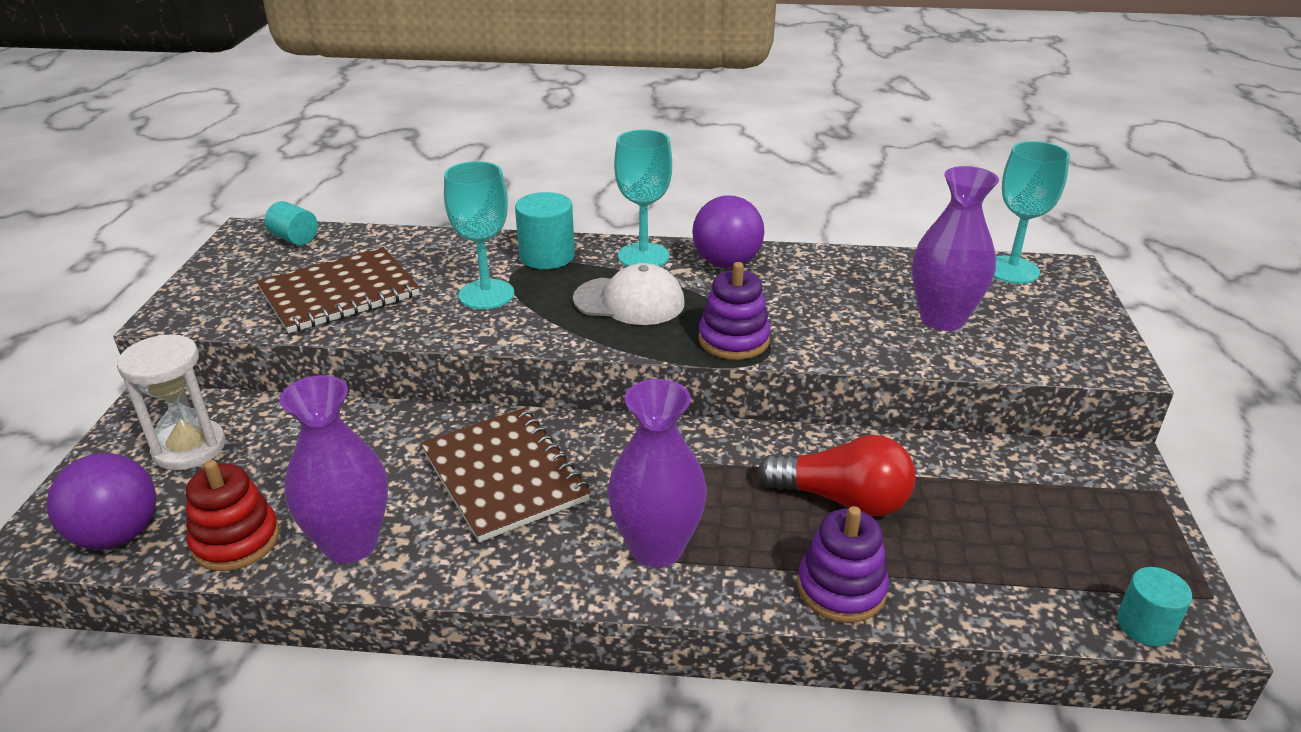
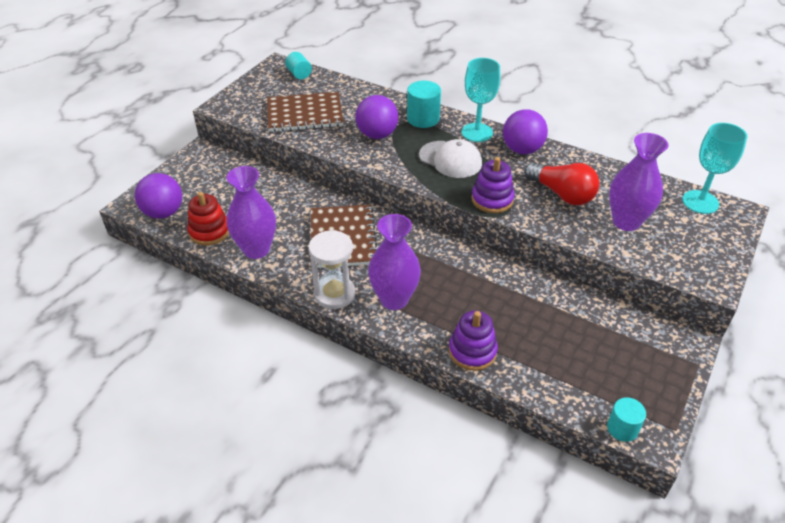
camera: 25 degrees right, 10 degrees up
white hourglass [117,334,226,470] -> white hourglass moved to [308,230,355,309]
turquoise goblet [444,161,514,309] -> purple ball [356,95,399,139]
red light bulb [757,435,916,516] -> red light bulb moved to [524,162,600,205]

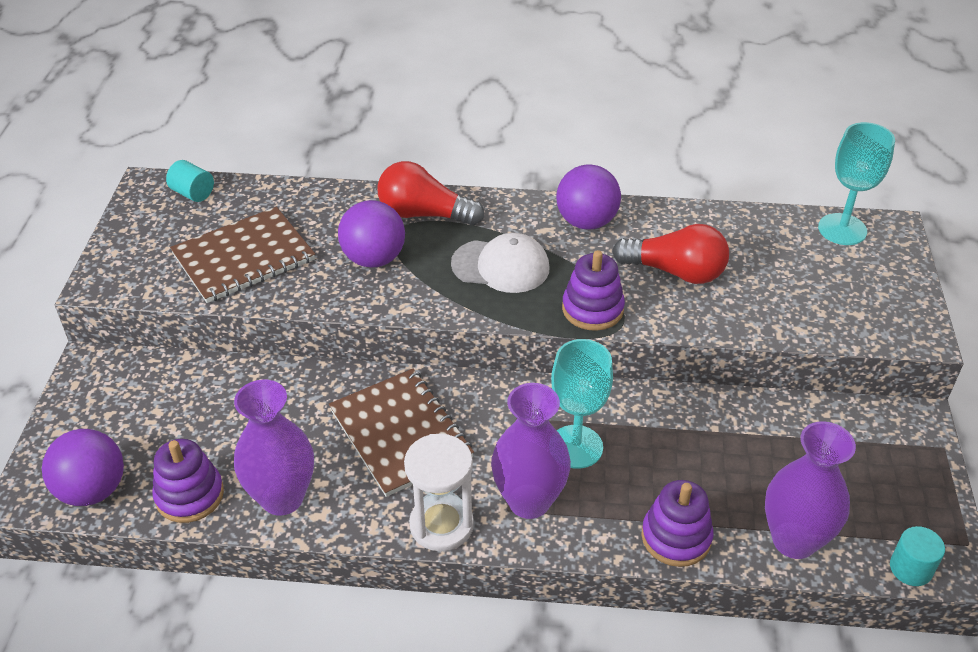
camera: 25 degrees left, 0 degrees up
red stacking toy [187,192,229,246] -> purple stacking toy [152,439,224,523]
turquoise cylinder [407,81,441,128] -> red light bulb [377,161,484,225]
turquoise goblet [462,58,500,142] -> turquoise goblet moved to [551,339,613,469]
purple vase [609,133,669,231] -> purple vase moved to [765,422,856,559]

